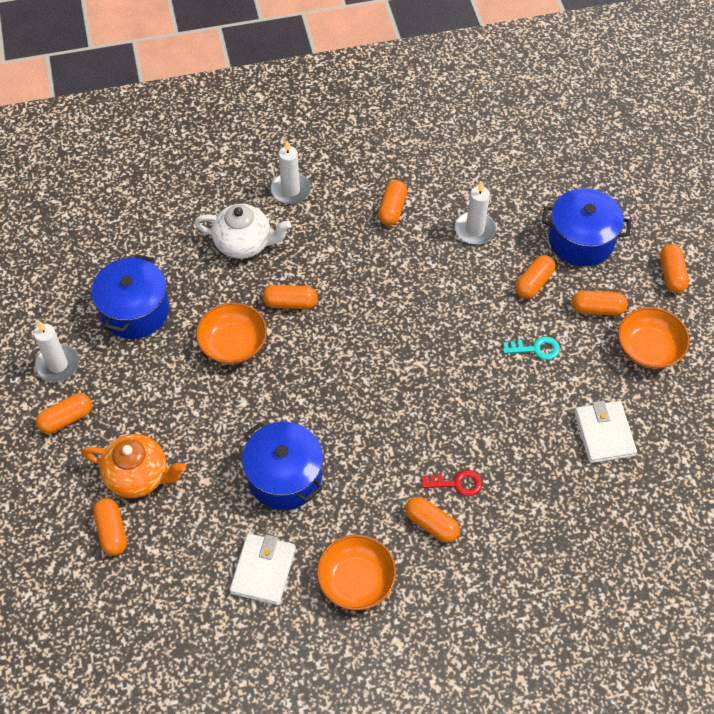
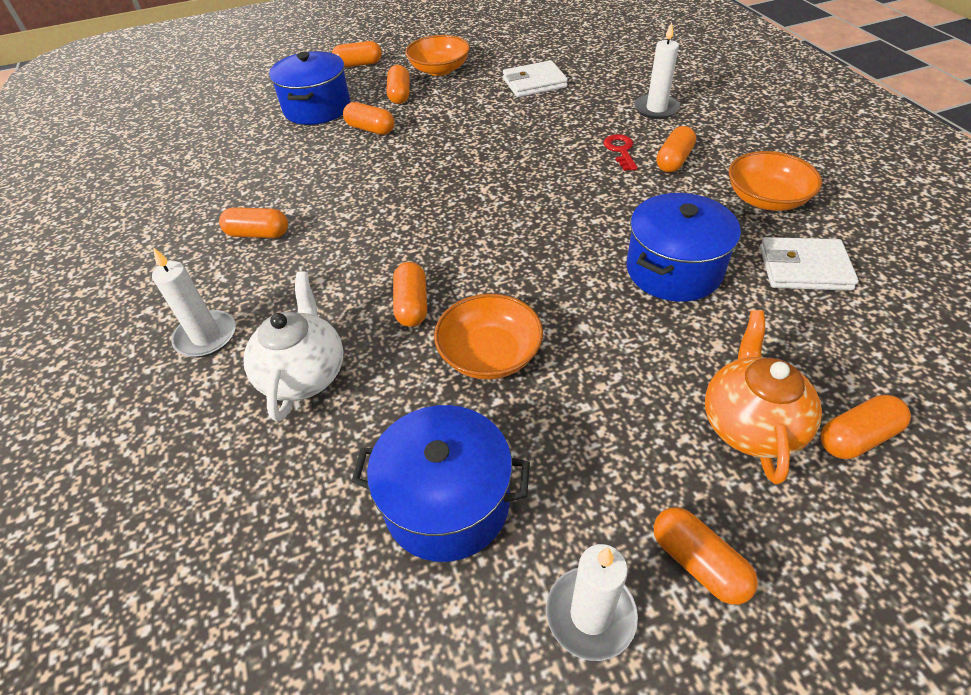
camera: 95 degrees left, 10 degrees down
white candle [455,182,496,245] -> white candle moved to [635,22,680,119]
turquoise key [503,336,560,360] -> none

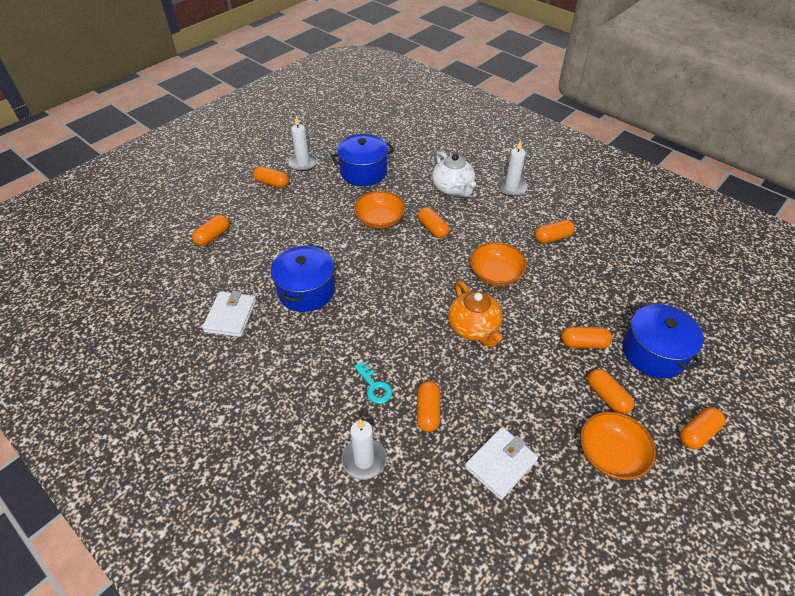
camera: 150 degrees right, 0 degrees up
red key [604,134,638,171] -> turquoise key [354,361,392,404]
orange capsule [656,126,696,172] -> orange capsule moved to [417,381,440,432]
orange teapot [705,310,822,484] -> orange teapot moved to [448,281,503,348]
orange bowl [729,151,822,211] -> orange bowl moved to [470,242,527,286]
white wallet [760,237,859,291] -> white wallet turned 60 degrees counterclockwise [202,291,256,337]

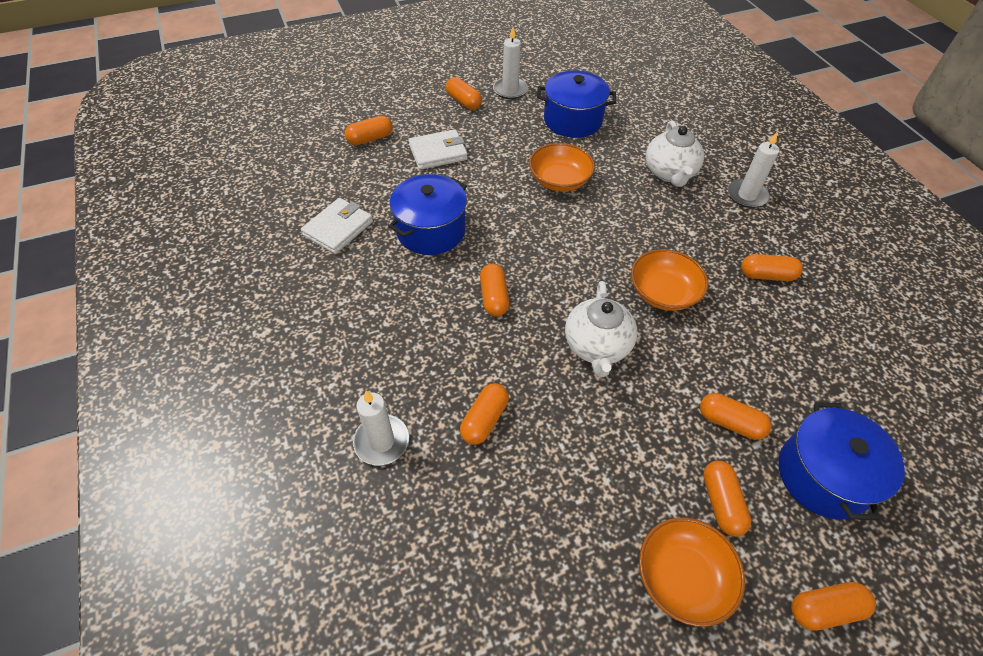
camera: 25 degrees right, 5 degrees up
turquoise key [354,361,392,404] -> none
orange capsule [418,207,449,238] -> orange capsule moved to [480,264,509,317]
orange teapot [448,281,503,348] -> white teapot [565,281,638,377]
white wallet [465,427,538,500] -> white wallet moved to [409,129,468,170]

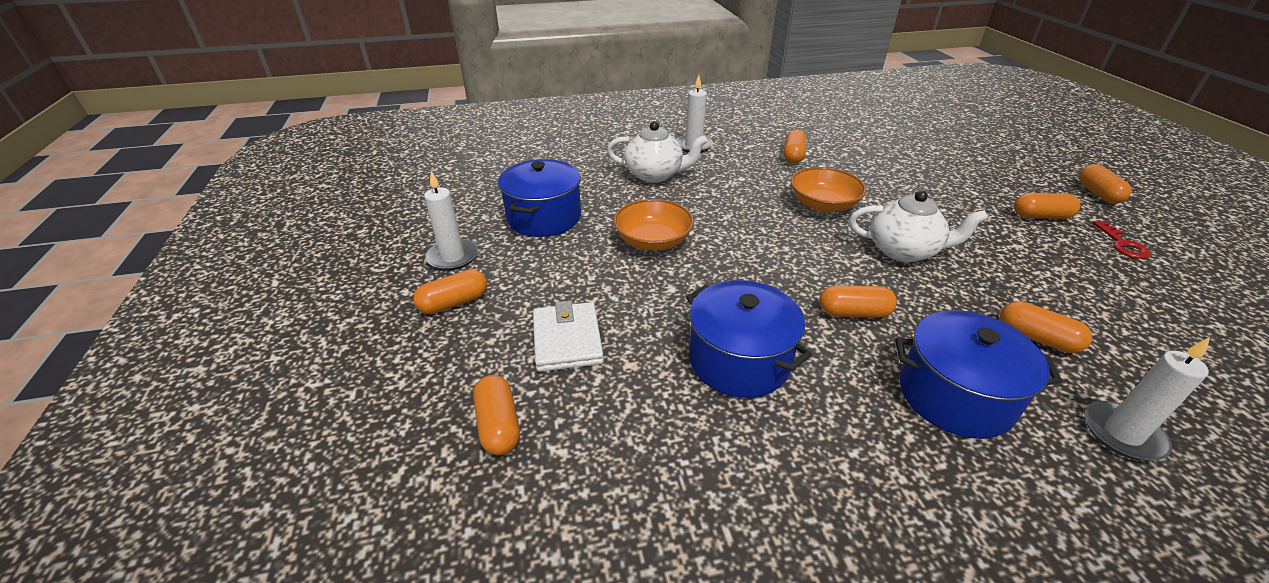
camera: 80 degrees left, 15 degrees down
white wallet [301,198,373,254] -> none
orange bowl [639,517,745,627] -> red key [1093,221,1151,259]
orange capsule [700,393,772,440] -> none
blue pot [779,402,905,520] -> blue pot moved to [895,310,1062,439]

